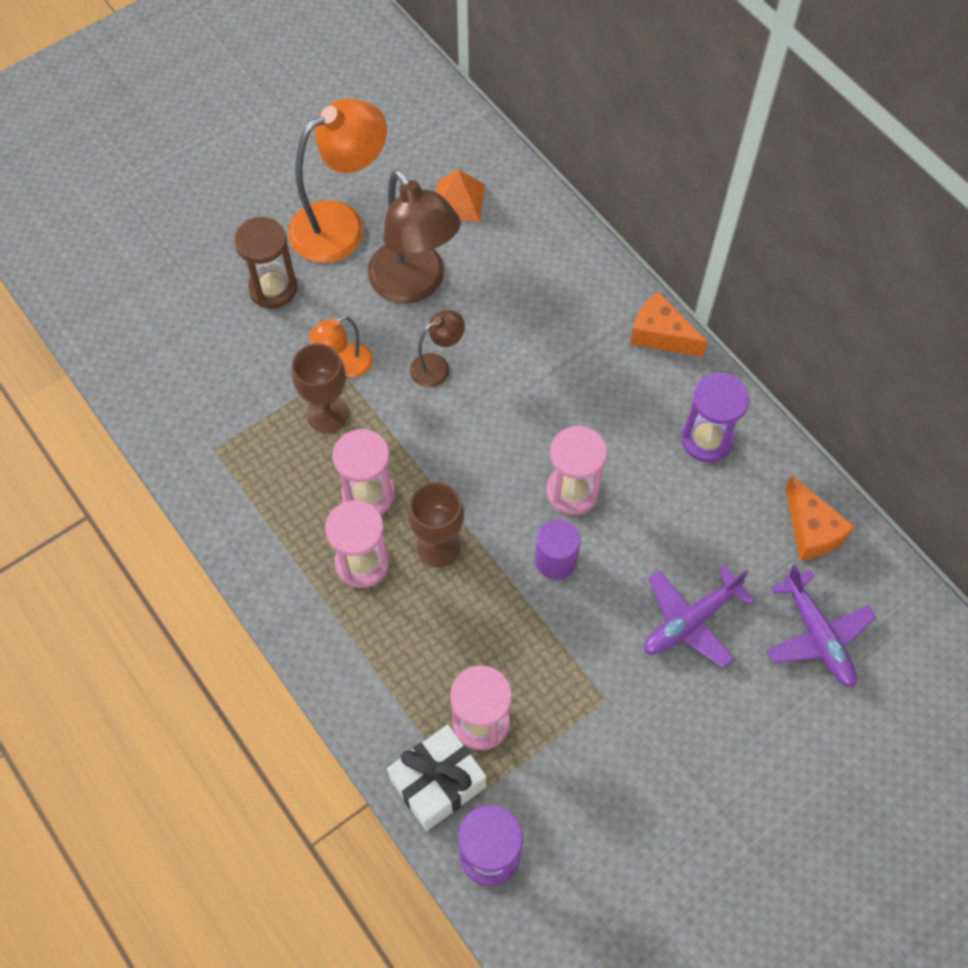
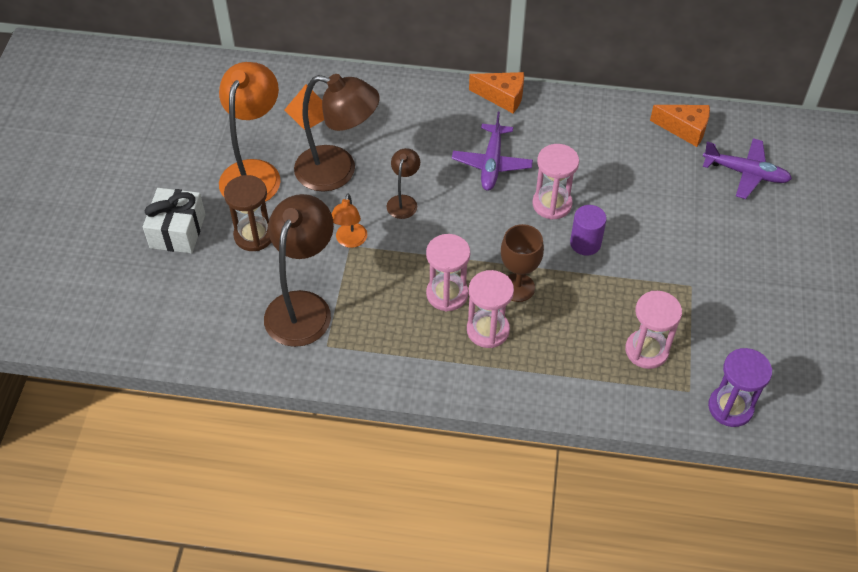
camera: 45 degrees left, 10 degrees down
brown goblet [292,343,349,433] -> none
white gift [387,725,486,831] -> white gift moved to [143,188,206,253]
orange cheese [630,292,708,357] -> orange cheese turned 150 degrees counterclockwise [469,72,524,113]
purple plane [644,565,755,668] -> purple plane moved to [452,112,533,191]
purple hourglass [681,373,750,463] -> none
none -> brown lamp [264,194,334,347]

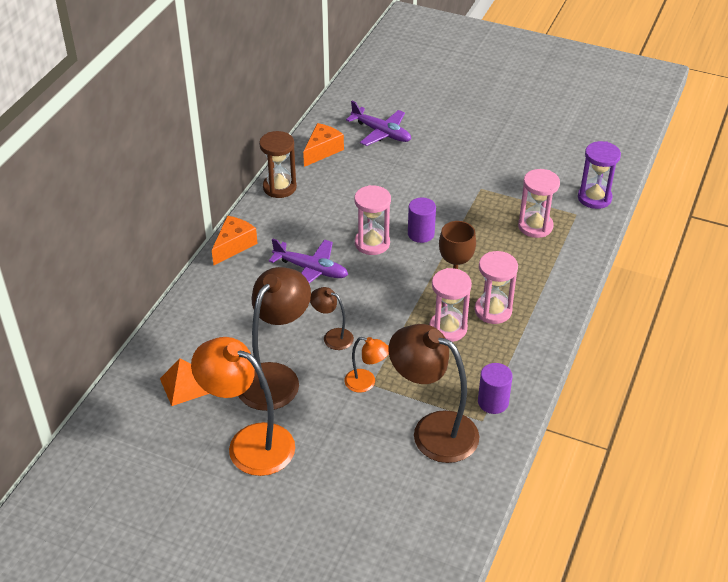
camera: 75 degrees left, 10 degrees down
white gift [143,188,206,253] -> none
brown hourglass [224,175,271,251] -> brown hourglass moved to [259,131,297,198]
purple plane [703,138,792,199] -> purple plane turned 90 degrees clockwise [346,101,411,146]
none -> purple cylinder [478,363,513,414]

